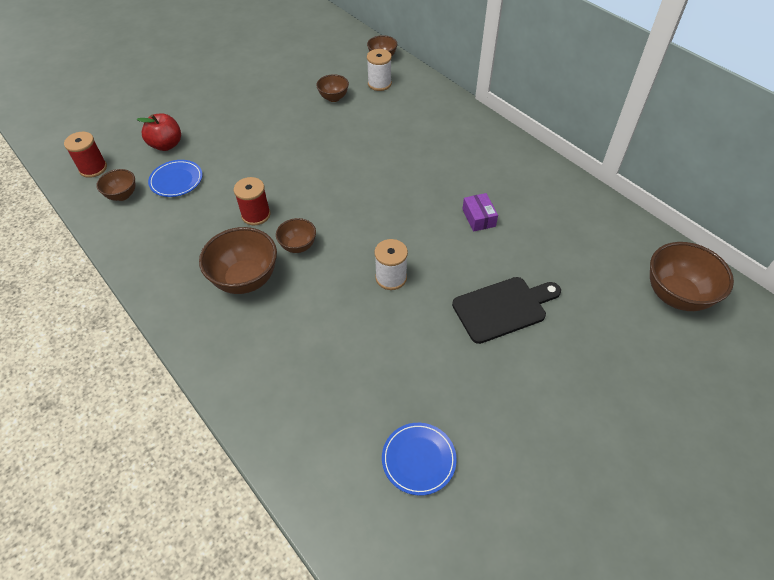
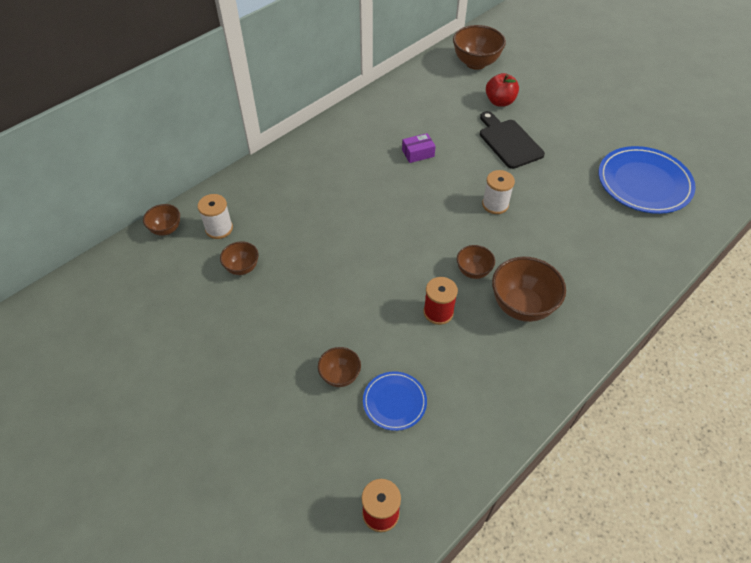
camera: 95 degrees left, 0 degrees up
brown bowl [96,169,135,201] -> brown bowl moved to [318,347,361,387]
red apple [137,113,181,151] -> red apple moved to [486,73,519,107]
blue plate [382,423,457,496] -> blue plate [599,146,696,214], size x1.87

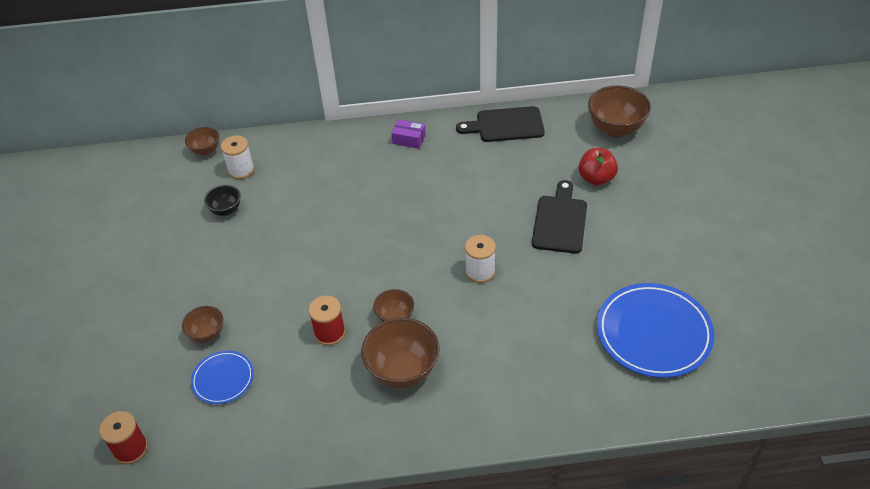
camera: 40 degrees right, 5 degrees down
brown bowl [220,241,259,275] -> black bowl [204,185,241,216]
purple box [402,133,436,163] -> purple box moved to [392,119,426,149]
none -> black cutting board [456,106,545,142]

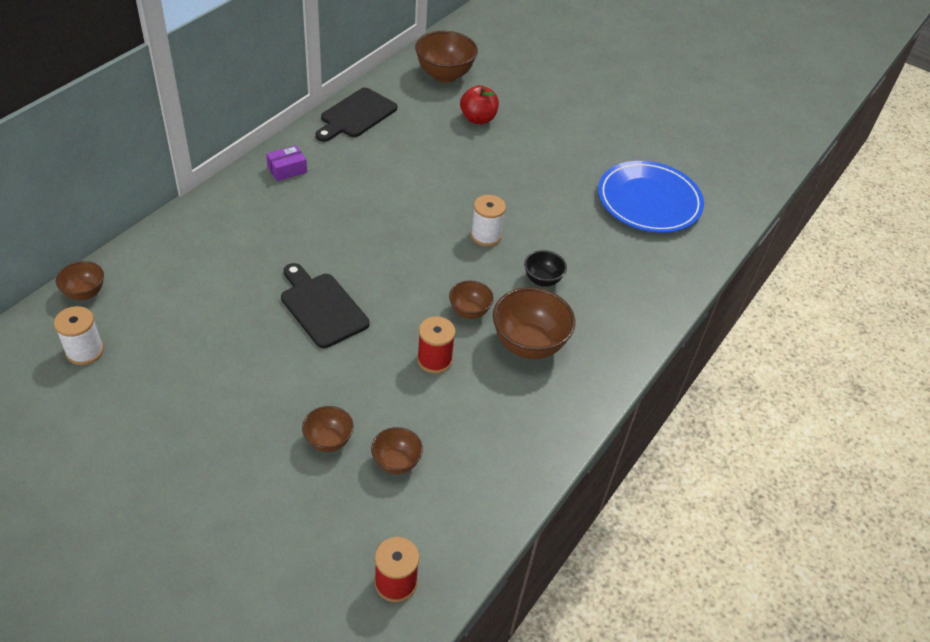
camera: 55 degrees left, 0 degrees up
blue plate [191,351,254,404] -> brown bowl [371,427,423,474]
black bowl [204,185,241,216] -> black bowl moved to [524,250,567,287]
white spool [221,136,255,179] -> white spool moved to [54,306,104,365]
black cutting board [532,180,587,254] -> black cutting board moved to [281,263,369,348]

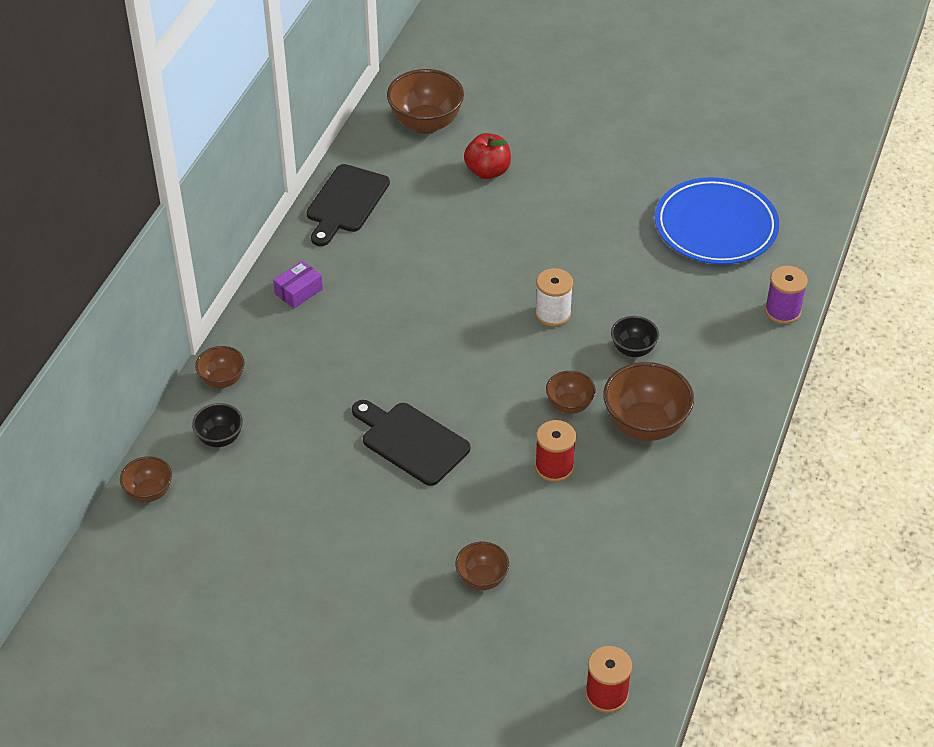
camera: 10 degrees left, 0 degrees up
white spool [54,306,104,365] -> none
brown bowl [371,427,423,474] -> brown bowl moved to [195,346,245,388]
none -> black bowl [192,403,243,447]
none -> purple spool [765,266,808,324]

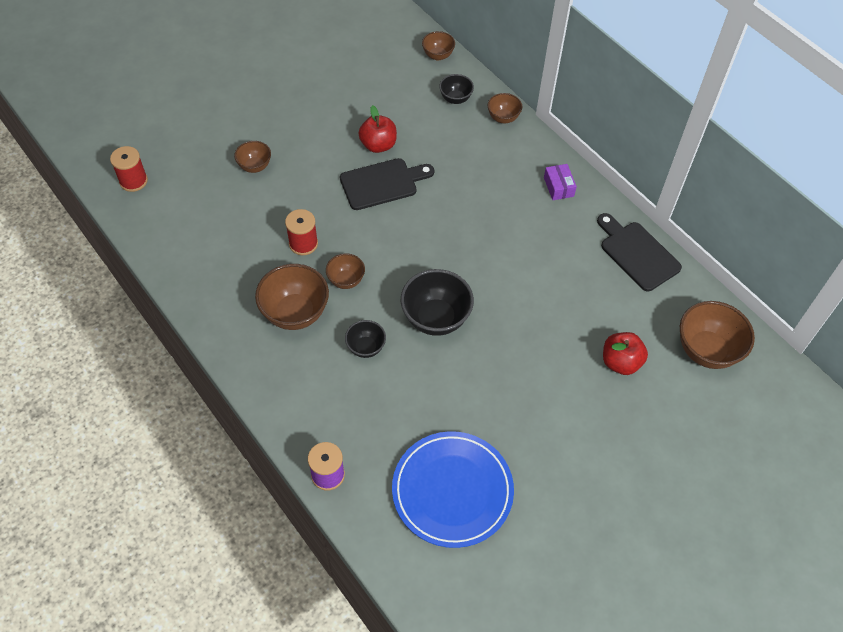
camera: 120 degrees right, 10 degrees up
white spool [535,268,573,327] -> black bowl [401,269,474,336]
none -> red apple [358,105,397,153]

